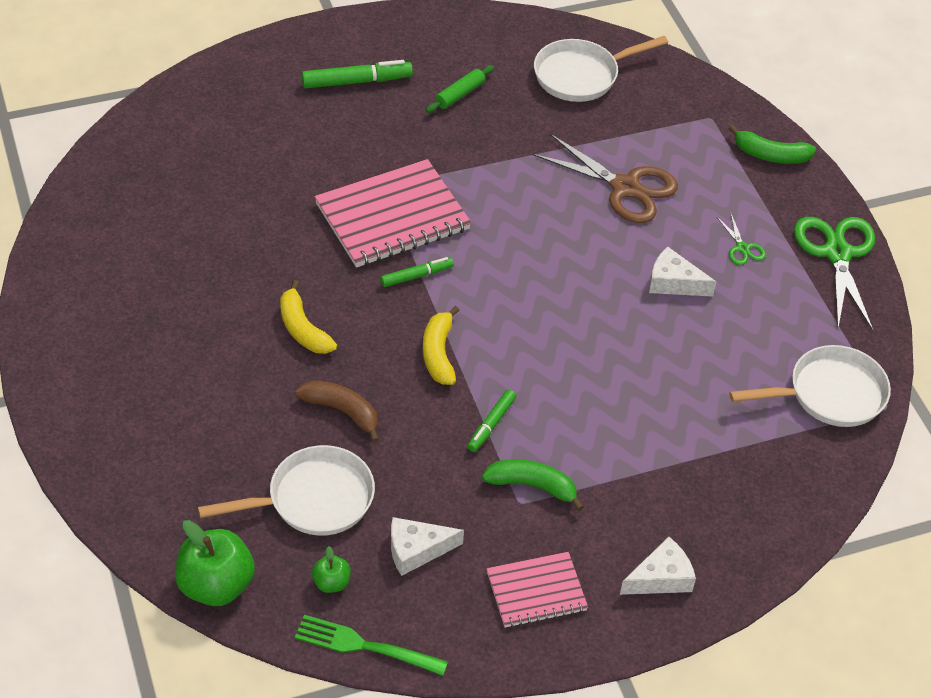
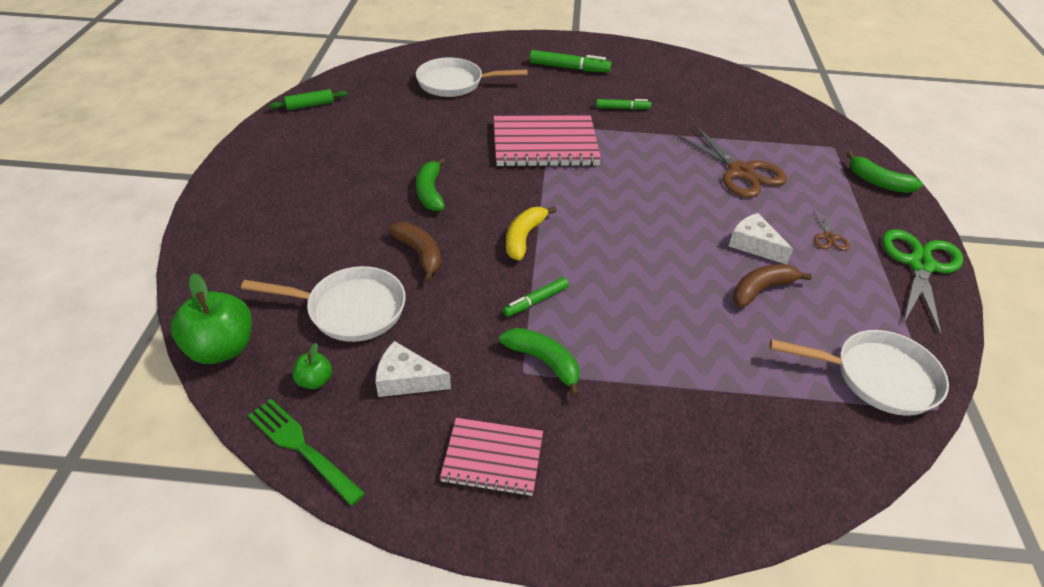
camera: 25 degrees right, 5 degrees down
yellow banana [280,280,337,354] -> green banana [416,158,445,211]
green marker [380,257,454,287] -> green marker moved to [596,99,651,110]
green rolling pin [426,65,494,113] -> green rolling pin moved to [269,89,348,110]
white pan [534,36,668,102] -> white pan moved to [416,58,528,97]
white cheese [620,537,696,595] -> none
green scissors [716,214,766,265] -> brown scissors [813,210,850,251]
none -> brown banana [733,264,812,307]

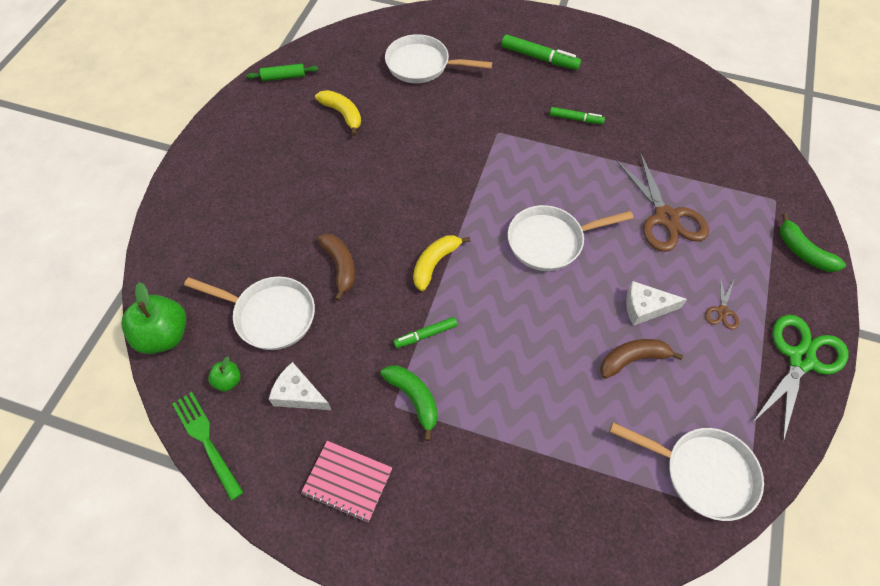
camera: 15 degrees right, 15 degrees up
green banana [416,158,445,211] -> none
pink notebook [494,115,601,167] -> none
white cheese [729,213,793,264] -> white cheese turned 60 degrees counterclockwise [626,281,687,326]
none -> yellow banana [315,90,361,136]
none -> white pan [508,205,633,271]

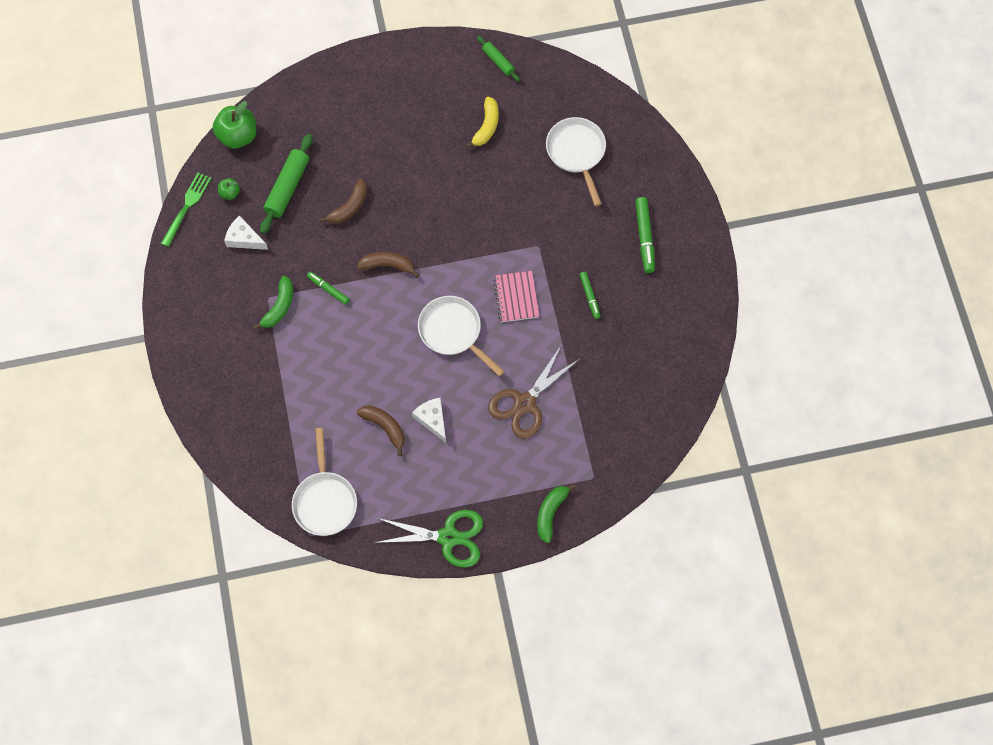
camera: 60 degrees right, 10 degrees up
white pan [184,277,315,350] -> green rolling pin [260,134,313,234]
white cheese [269,362,331,410] -> white cheese turned 60 degrees counterclockwise [224,215,268,250]
pink notebook [301,441,392,523] -> pink notebook moved to [493,271,539,322]
yellow banana [413,235,471,291] -> brown banana [357,252,420,278]
brown scissors [705,276,739,330] -> none

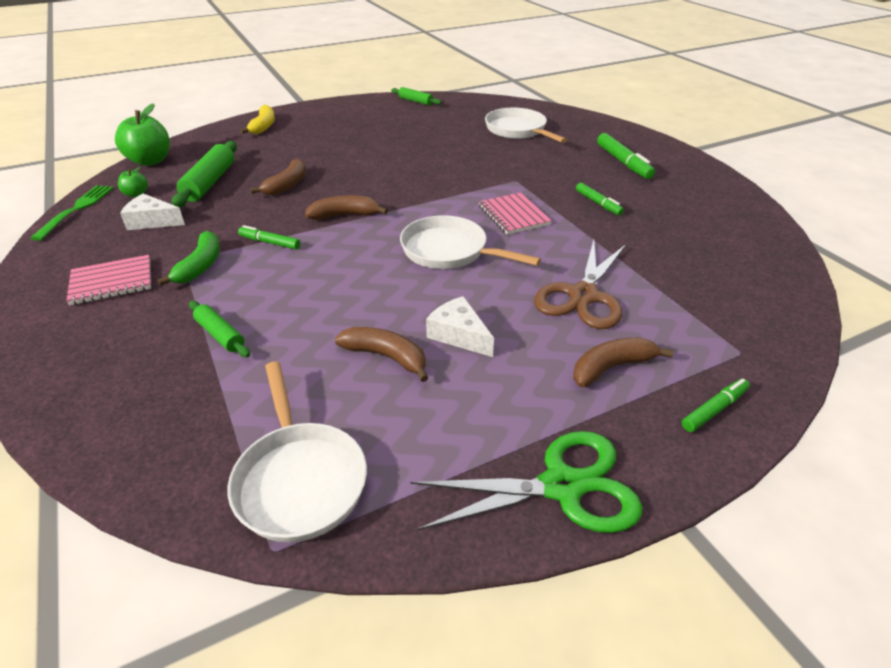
camera: 15 degrees left, 30 degrees down
yellow banana [466,96,499,148] -> yellow banana moved to [240,105,275,134]
green banana [537,484,576,543] -> green marker [682,379,750,432]
none -> pink notebook [66,255,151,305]
none -> green rolling pin [189,301,250,357]
none -> brown banana [573,338,674,387]

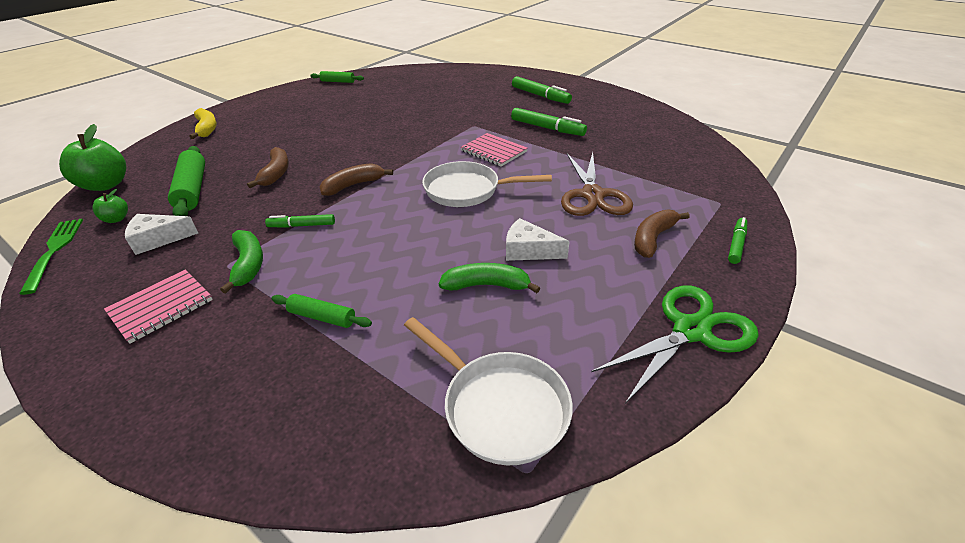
camera: 25 degrees left, 0 degrees up
brown banana [335,327,428,382] -> green banana [439,263,540,293]
white pan [485,108,567,143] -> none
green marker [576,183,624,215] -> green marker [511,108,587,136], size x1.60

